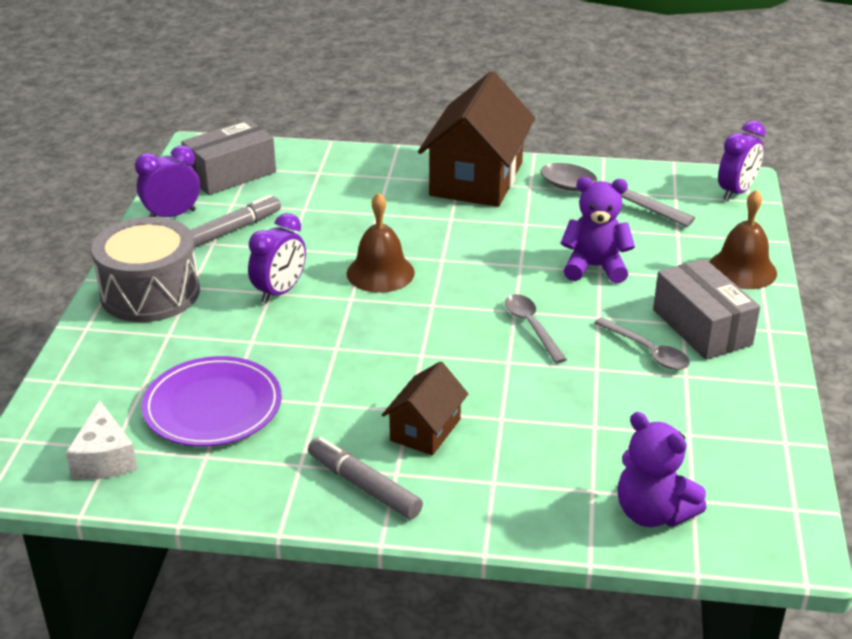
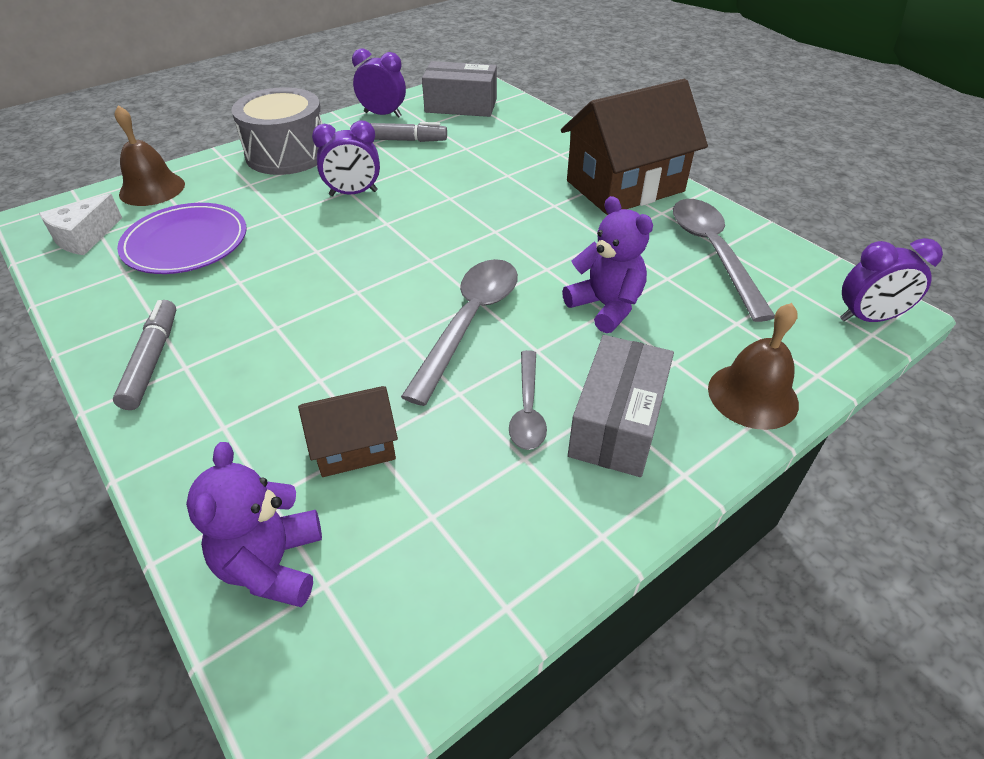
camera: 45 degrees right, 10 degrees up
brown bell [346,192,415,293] -> brown bell moved to [114,105,185,206]
brown house [382,361,468,455] -> brown house moved to [298,386,398,477]
grey spoon [505,294,567,363] -> grey spoon [401,259,518,406], size x1.73

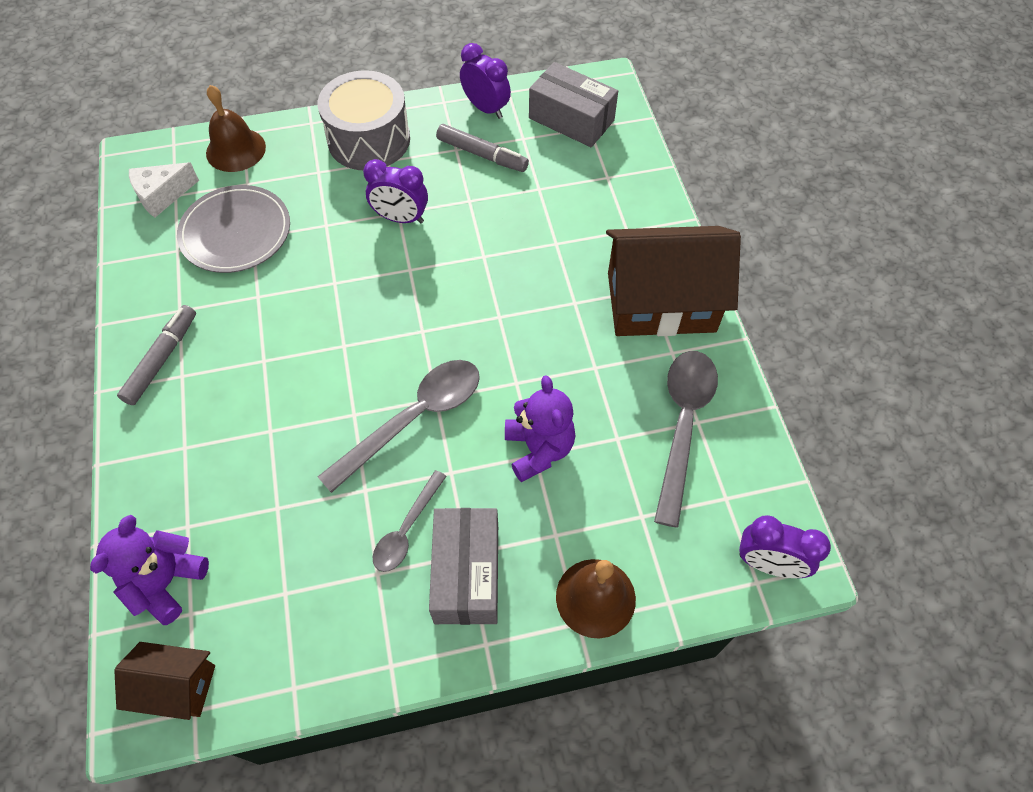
camera: 25 degrees right, 15 degrees up
purple plate [117,203,247,274] -> grey plate [177,185,290,273]
brown house [298,386,398,477] -> brown house moved to [114,642,215,720]
grey box [568,335,674,477] -> grey box turned 45 degrees counterclockwise [429,508,498,625]

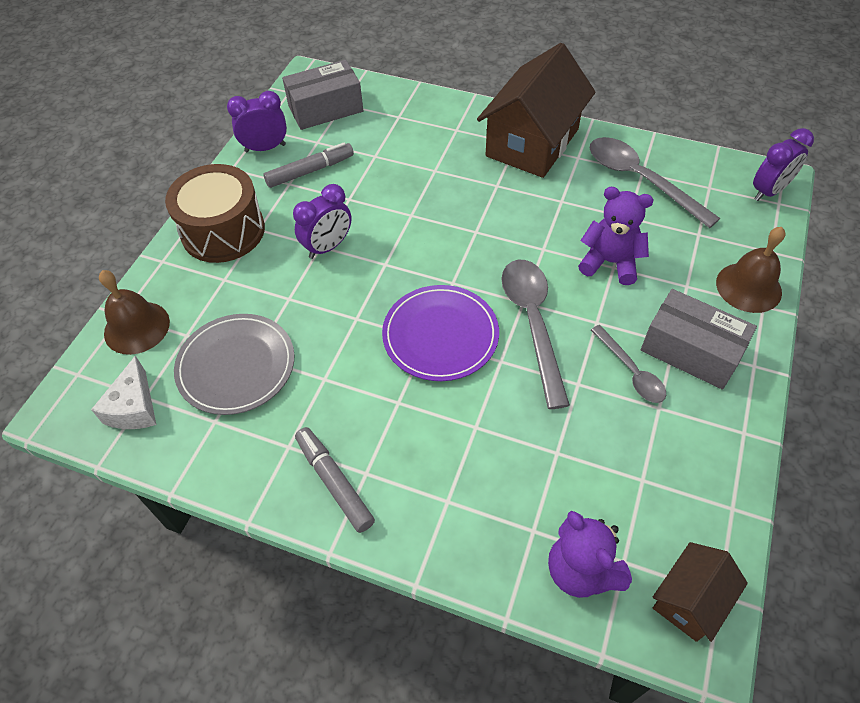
camera: 55 degrees left, 5 degrees down
grey drum [318,70,410,170] -> brown drum [165,164,265,263]
none -> purple plate [382,285,499,381]

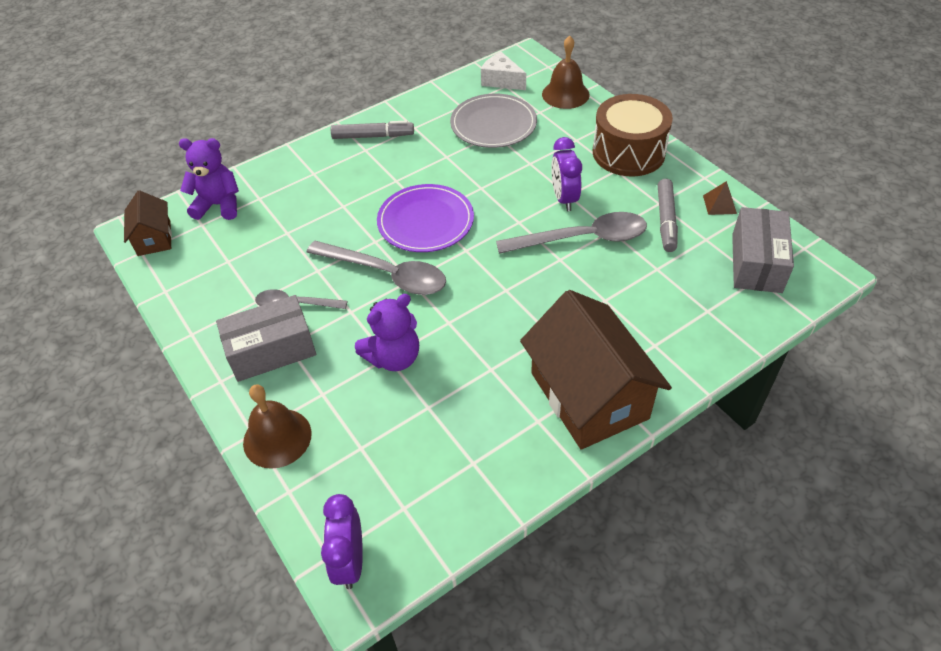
camera: 125 degrees right, 5 degrees down
purple clock [227,91,287,152] -> brown pyramid [703,181,737,215]
grey spoon [589,137,720,228] -> grey spoon moved to [496,212,647,254]

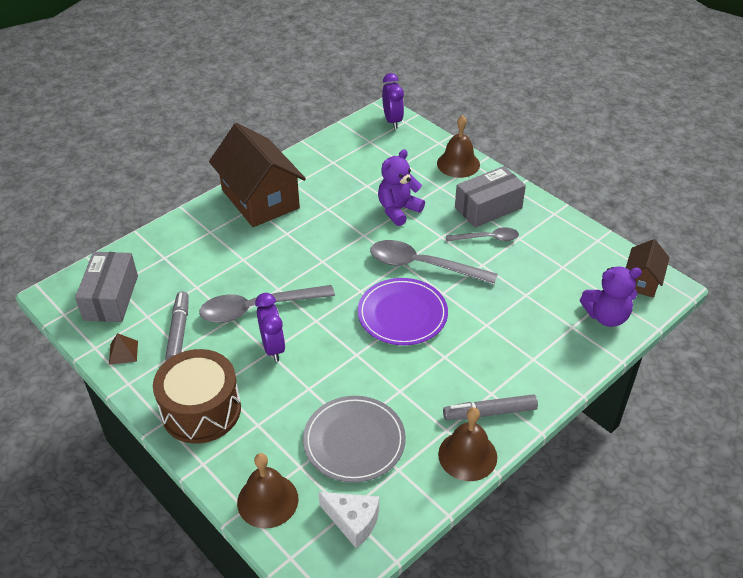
camera: 170 degrees right, 5 degrees down
brown house [124,190,172,256] -> brown house turned 45 degrees clockwise [626,239,670,298]
none -> brown bell [438,407,497,481]

